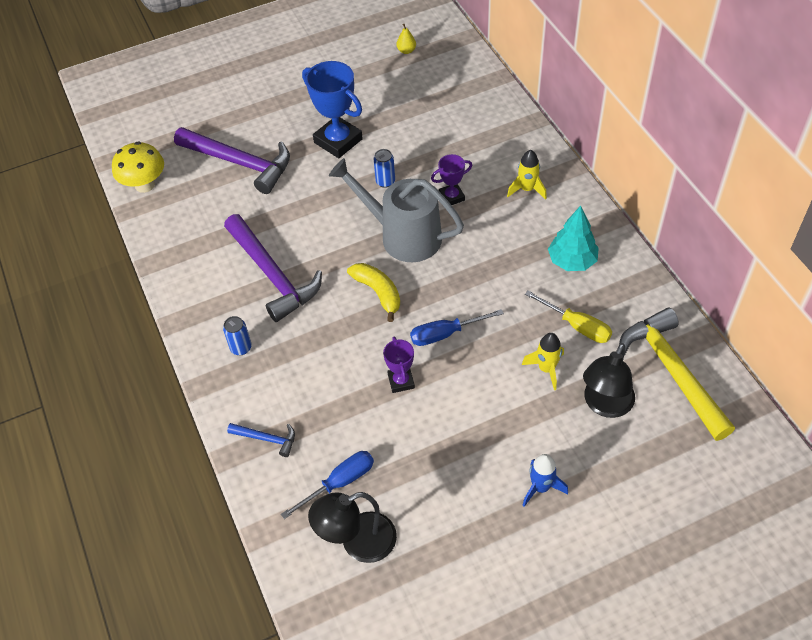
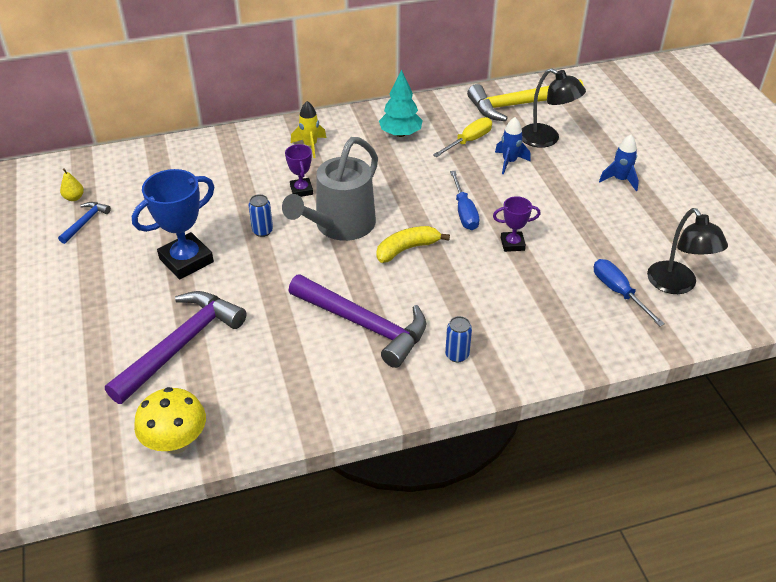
camera: 85 degrees left, 10 degrees down
purple hammer [224,214,322,322] -> purple hammer turned 60 degrees clockwise [288,274,426,368]
blue hammer [227,423,295,457] -> blue hammer moved to [58,202,111,244]
yellow rocket [522,333,564,390] -> blue rocket [495,117,531,175]

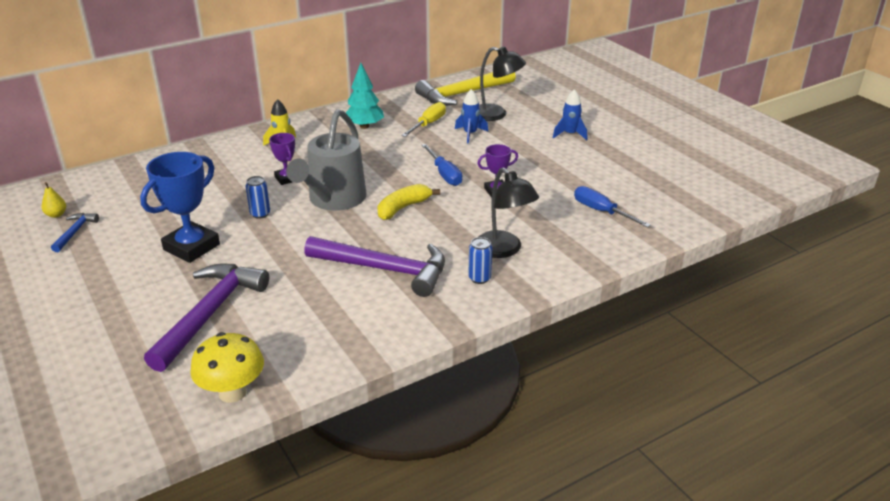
camera: 15 degrees left, 10 degrees down
black lamp [647,208,728,294] -> black lamp moved to [479,167,539,258]

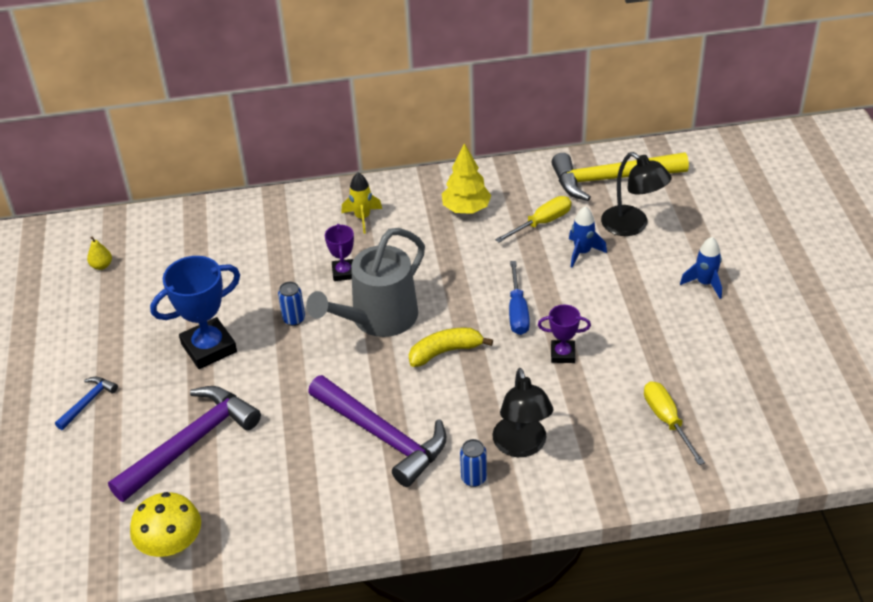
camera: 25 degrees right, 10 degrees up
blue hammer [51,213,99,252] -> blue hammer moved to [55,377,118,430]
turquoise tree [346,63,384,129] -> yellow tree [442,143,491,214]
blue screwdriver [574,186,651,228] -> yellow screwdriver [644,381,705,465]

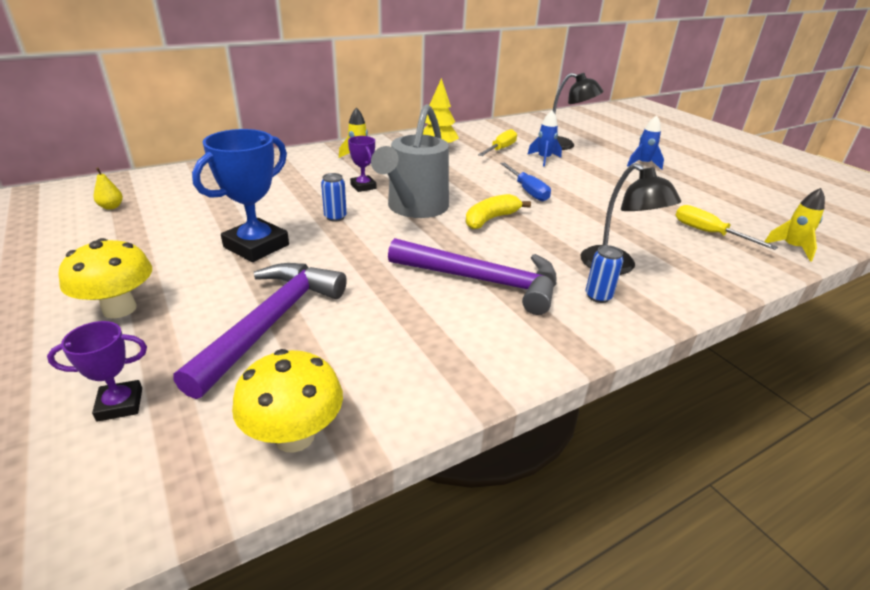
camera: 25 degrees left, 10 degrees down
blue hammer [55,377,118,430] -> yellow mushroom [59,238,152,319]
purple trophy [538,304,591,363] -> purple trophy moved to [47,321,147,422]
yellow hammer [551,152,689,201] -> none
none -> yellow rocket [764,188,825,262]

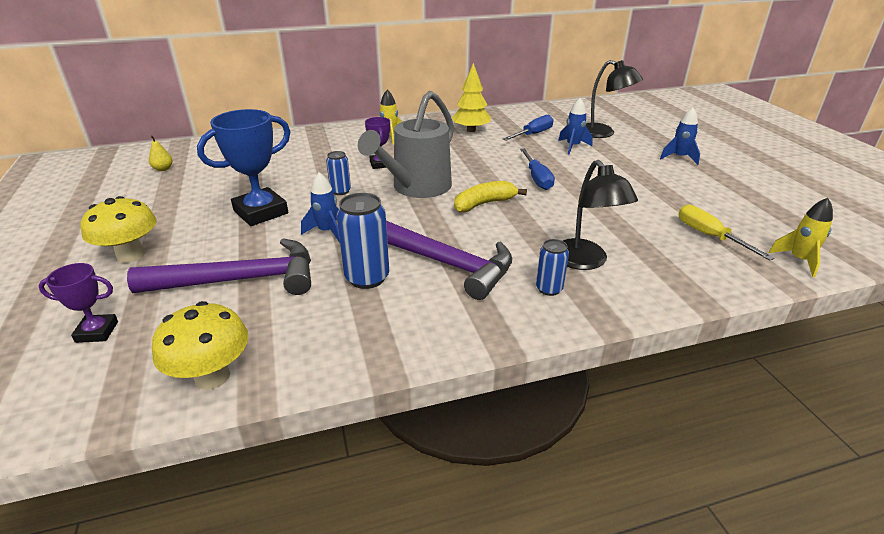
camera: 15 degrees right, 0 degrees up
purple hammer [173,263,347,399] -> purple hammer turned 45 degrees clockwise [127,238,311,295]
yellow screwdriver [478,129,517,156] -> blue screwdriver [503,115,553,141]
none -> blue rocket [301,172,340,243]
none -> blue can [337,193,389,289]

